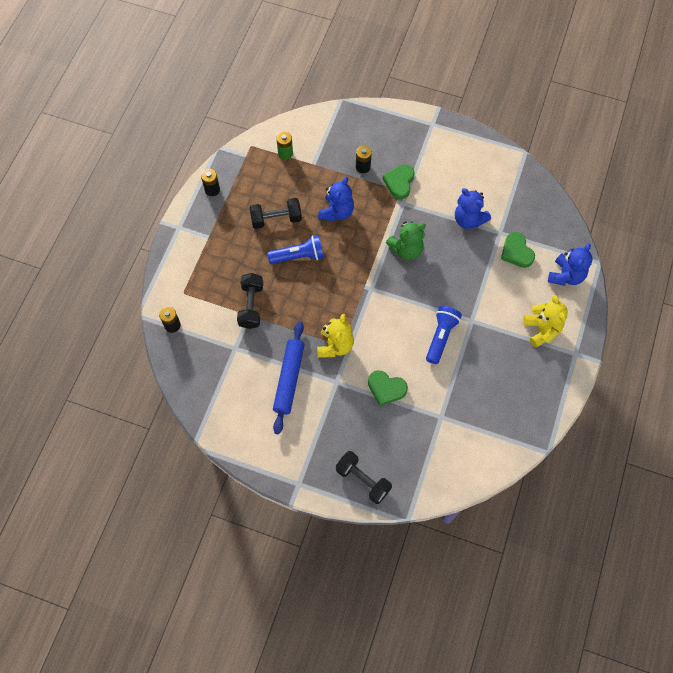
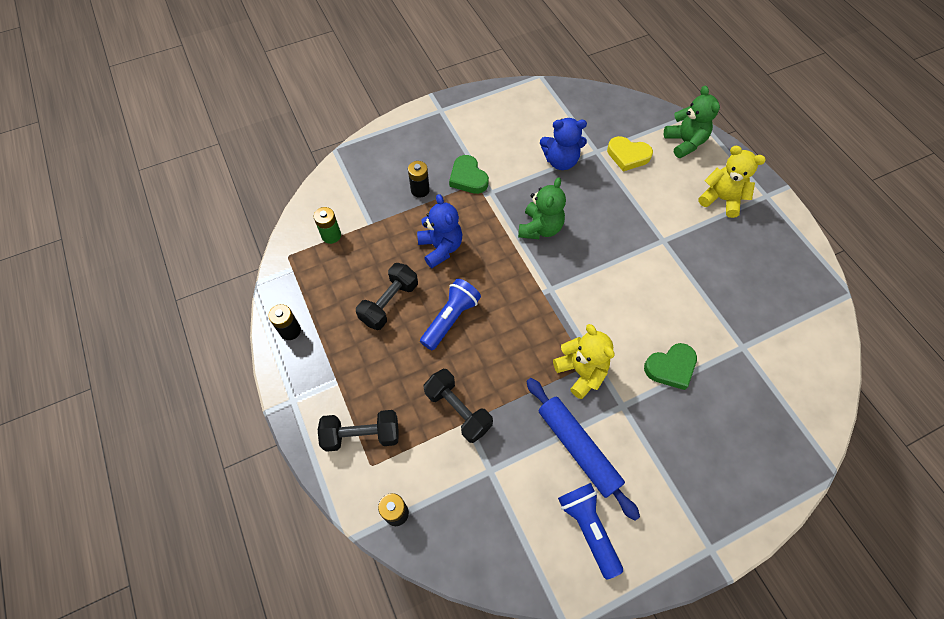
camera: 45 degrees left, 5 degrees down
black dumbbell [336,451,392,504] -> black dumbbell moved to [318,410,399,452]
blue flashlight [426,306,462,364] -> blue flashlight moved to [558,483,623,580]
green heart [501,232,535,268] -> yellow heart [607,136,653,172]
blue teddy bear [548,243,593,286] -> green teddy bear [664,86,720,158]

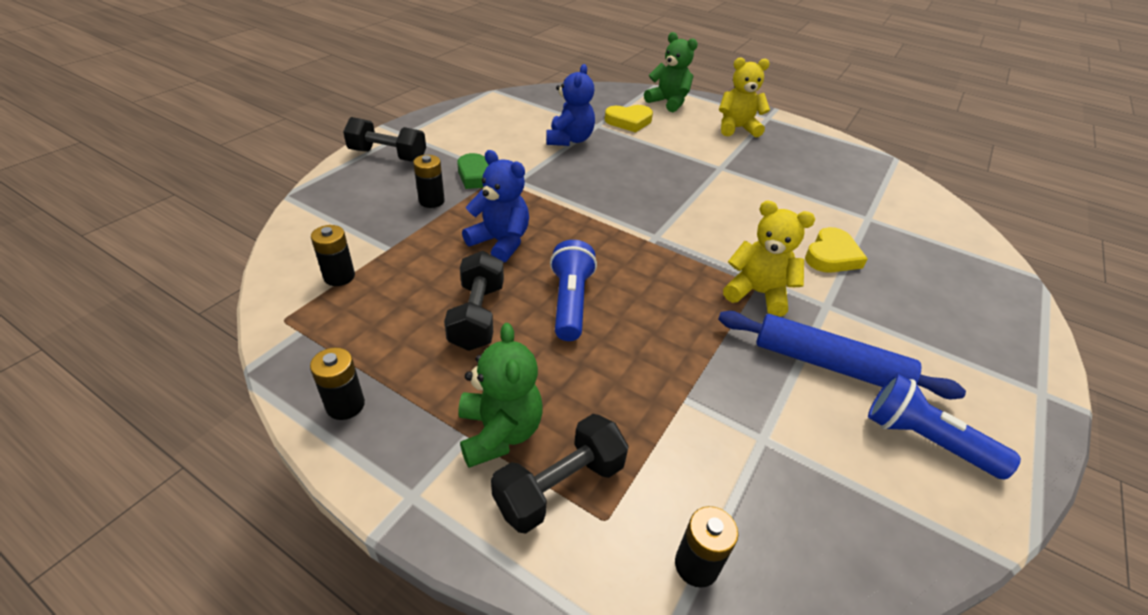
camera: 35 degrees left, 20 degrees down
green battery [314,207,341,244] -> black battery [311,225,355,286]
black dumbbell [424,369,493,443] -> black dumbbell moved to [343,117,426,162]
green teddy bear [518,177,566,239] -> green teddy bear moved to [459,323,542,468]
blue teddy bear [540,118,587,170] -> blue teddy bear turned 45 degrees counterclockwise [546,64,595,146]
green heart [644,343,697,390] -> yellow heart [805,227,868,273]

